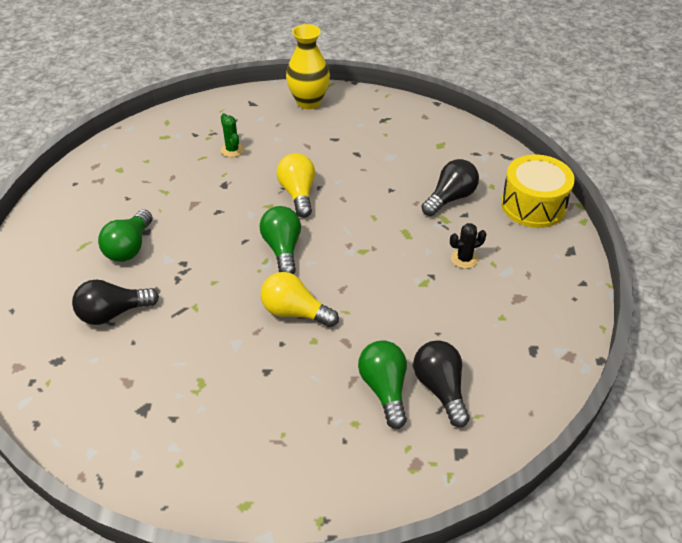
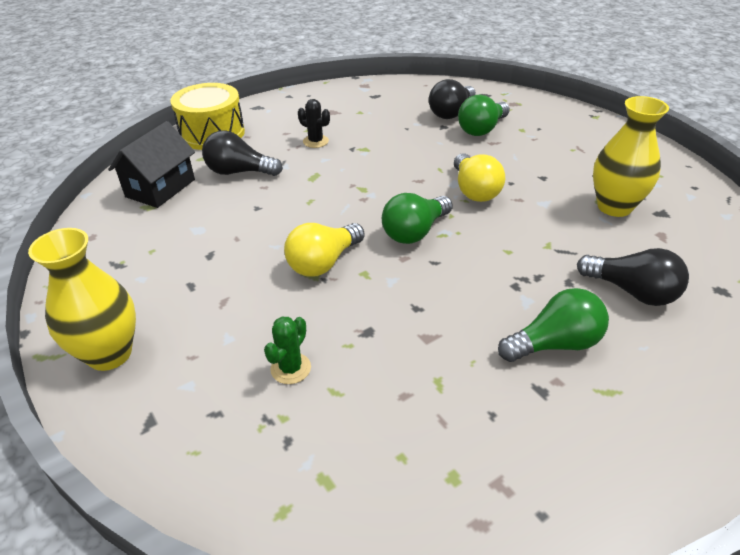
camera: 125 degrees left, 5 degrees down
none -> black house [108,121,195,208]
none -> yellow vase [593,96,669,217]

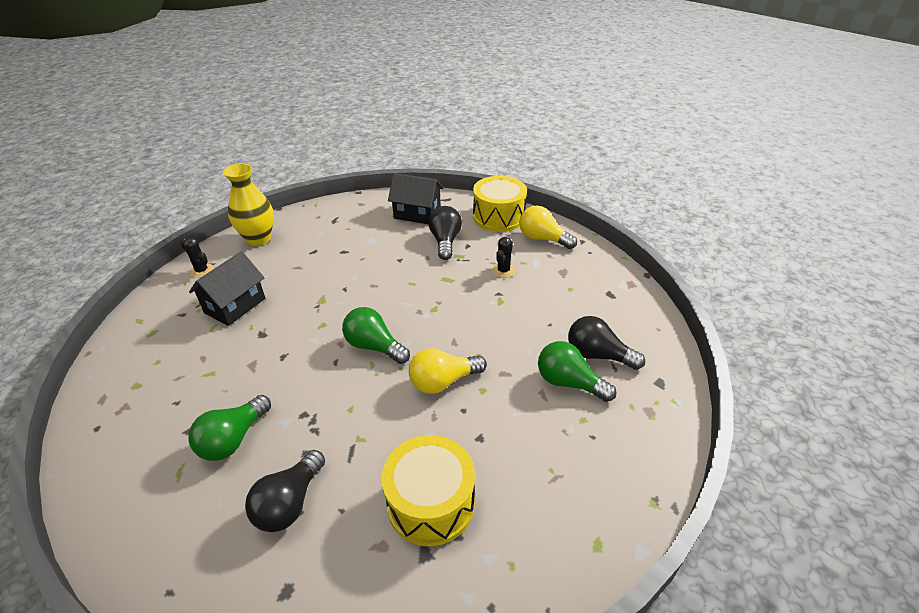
camera: 80 degrees right, 0 degrees up
green cactus [264,316,311,384] -> black house [189,251,265,326]
yellow light bulb [284,223,365,277] -> yellow light bulb moved to [519,206,577,249]
green light bulb [498,288,609,362] -> green light bulb turned 60 degrees clockwise [188,395,271,461]
yellow vase [593,96,669,217] -> yellow drum [381,435,475,546]
none -> black cactus [180,237,214,278]

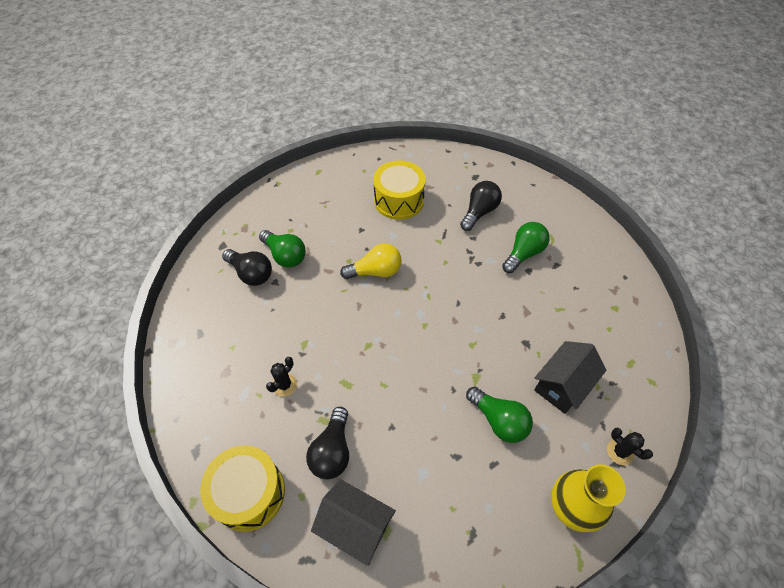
camera: 170 degrees left, 15 degrees up
green light bulb [342,307,410,364] -> green light bulb moved to [466,386,533,443]
yellow light bulb [519,206,577,249] -> none

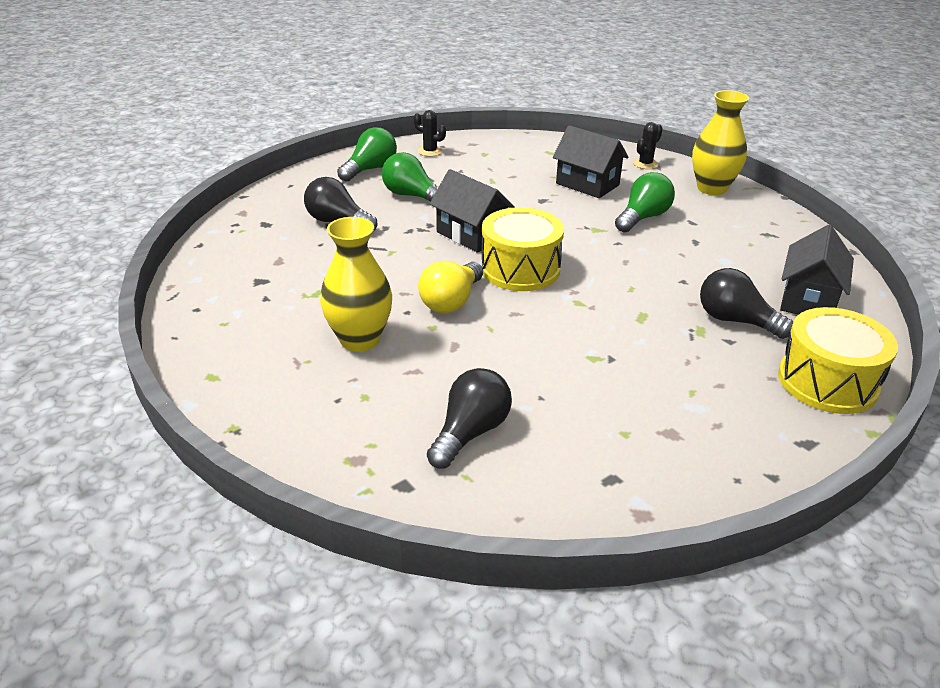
camera: 95 degrees left, 20 degrees down
green light bulb [259,230,306,268] -> green light bulb moved to [337,127,397,182]
black cactus [266,357,297,397] -> black cactus moved to [414,110,446,157]
black light bulb [306,407,349,479] -> black light bulb turned 150 degrees counterclockwise [700,268,793,339]
yellow light bulb [340,243,402,279] -> yellow light bulb turned 135 degrees counterclockwise [418,261,483,313]
yellow drum [373,160,426,220] -> yellow drum moved to [481,207,564,291]
none -> yellow vase [320,217,392,352]
none -> black house [430,169,515,253]

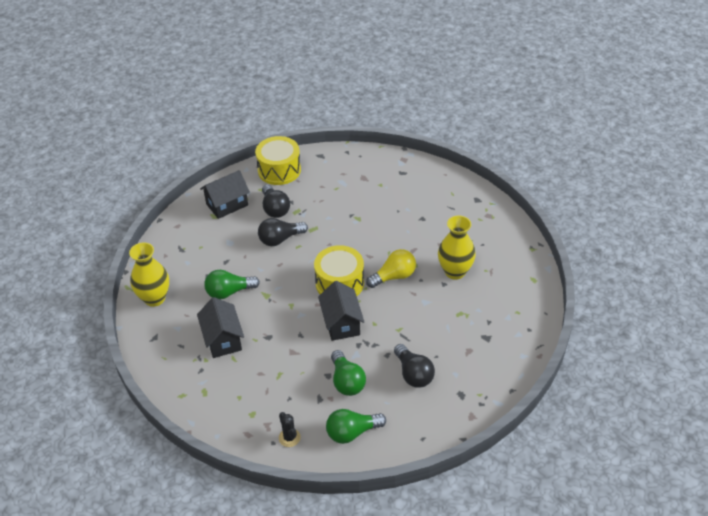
camera: 145 degrees left, 10 degrees up
black light bulb [427,368,512,469] -> black light bulb moved to [258,218,308,246]
black cactus [633,122,663,169] -> none

